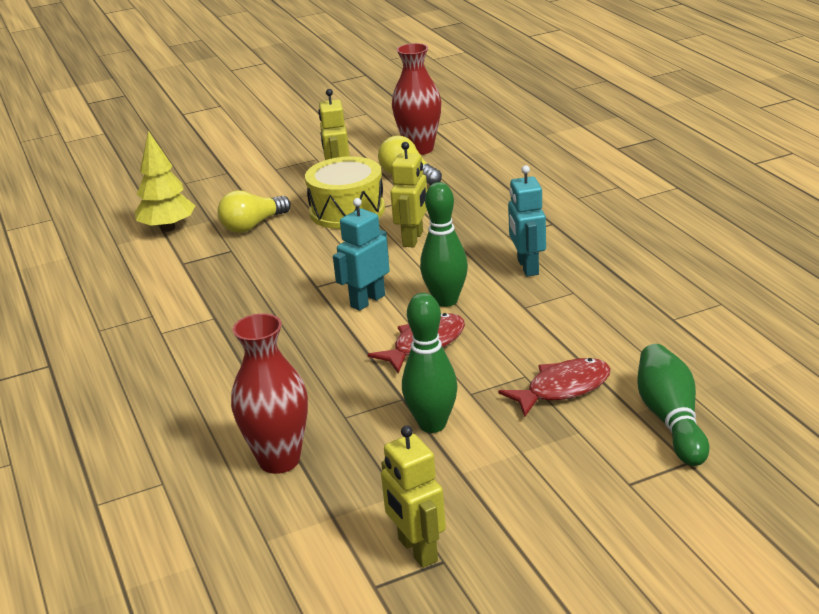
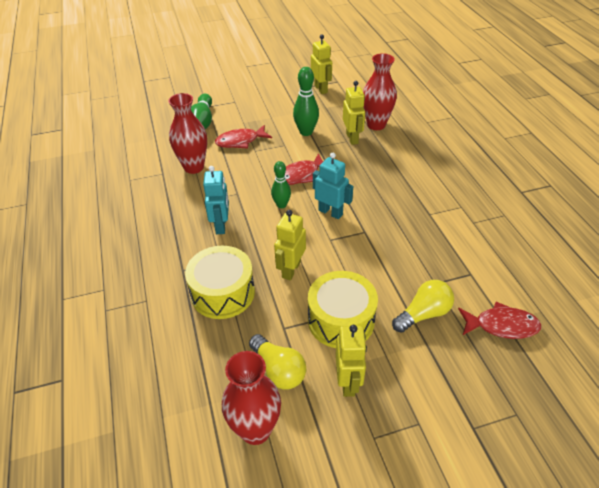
camera: 175 degrees left, 15 degrees up
yellow tree [135,131,195,232] -> red fish [458,302,541,339]
turquoise robot [333,198,390,311] -> turquoise robot turned 105 degrees counterclockwise [313,153,353,219]
green bowling pin [420,182,468,307] -> green bowling pin [271,161,291,208], size x0.66
none -> red vase [168,93,207,174]
none -> yellow drum [185,246,255,319]
none -> yellow robot [343,81,365,145]

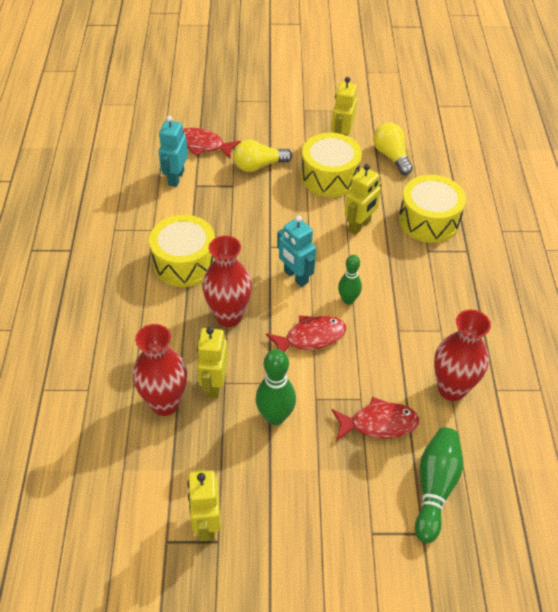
camera: 165 degrees left, 5 degrees up
turquoise robot [203,166,229,234] -> turquoise robot moved to [158,116,188,187]
red vase [222,351,281,445] -> red vase moved to [202,236,252,327]
none -> yellow drum [149,215,215,287]

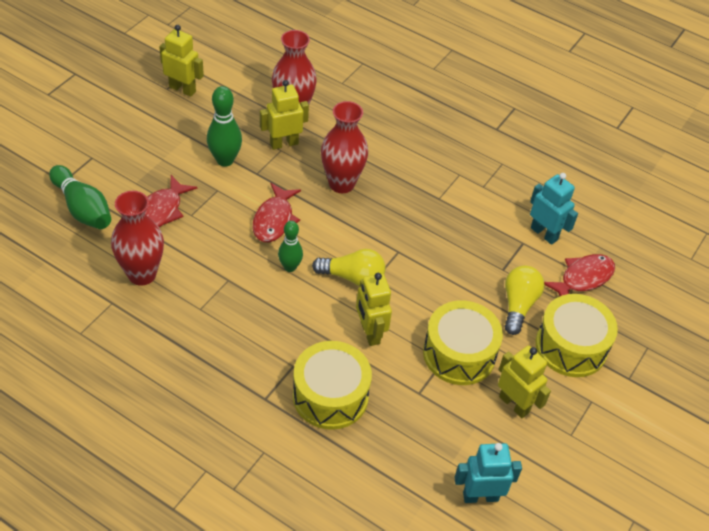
camera: 120 degrees right, 0 degrees up
yellow drum [149,215,215,287] -> yellow drum moved to [536,294,618,377]
yellow robot [197,327,228,398] -> yellow robot turned 60 degrees counterclockwise [260,80,309,150]
turquoise robot [277,215,316,287] -> turquoise robot moved to [454,443,522,503]
yellow light bulb [373,123,413,175] -> yellow light bulb moved to [312,249,385,286]

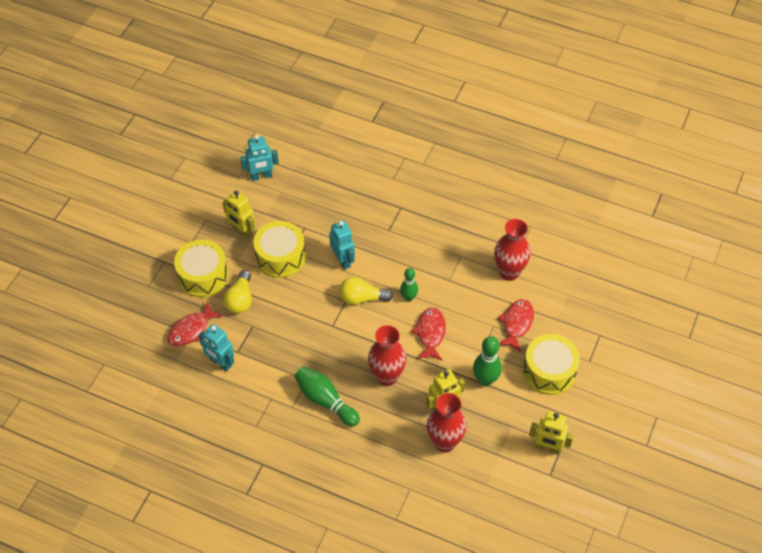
camera: 175 degrees right, 5 degrees up
green bowling pin [49,165,111,229] -> green bowling pin moved to [294,366,360,426]
yellow drum [293,341,372,430] -> yellow drum moved to [523,334,580,395]
yellow robot [356,273,392,346] -> turquoise robot [329,220,355,270]

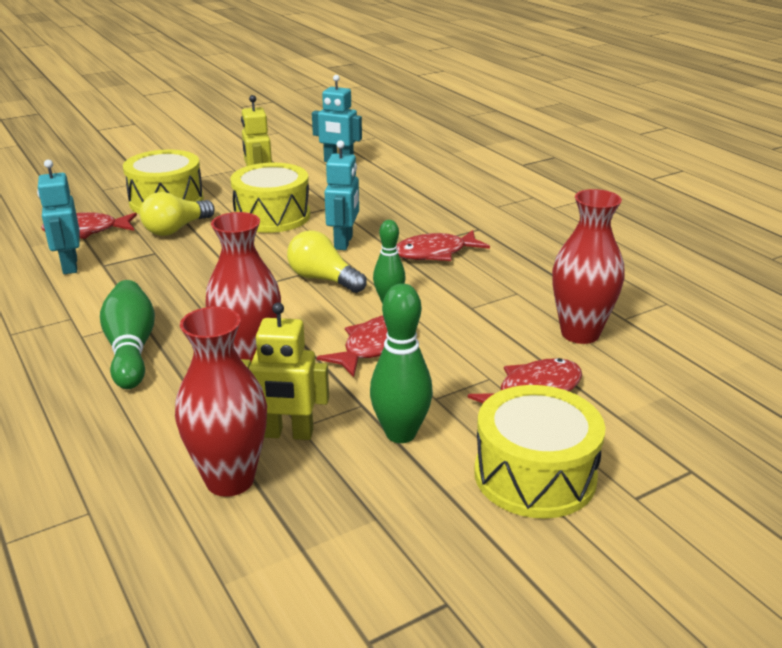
camera: 35 degrees right, 25 degrees down
yellow robot [529,411,574,454] -> none
none -> red fish [396,230,490,261]

